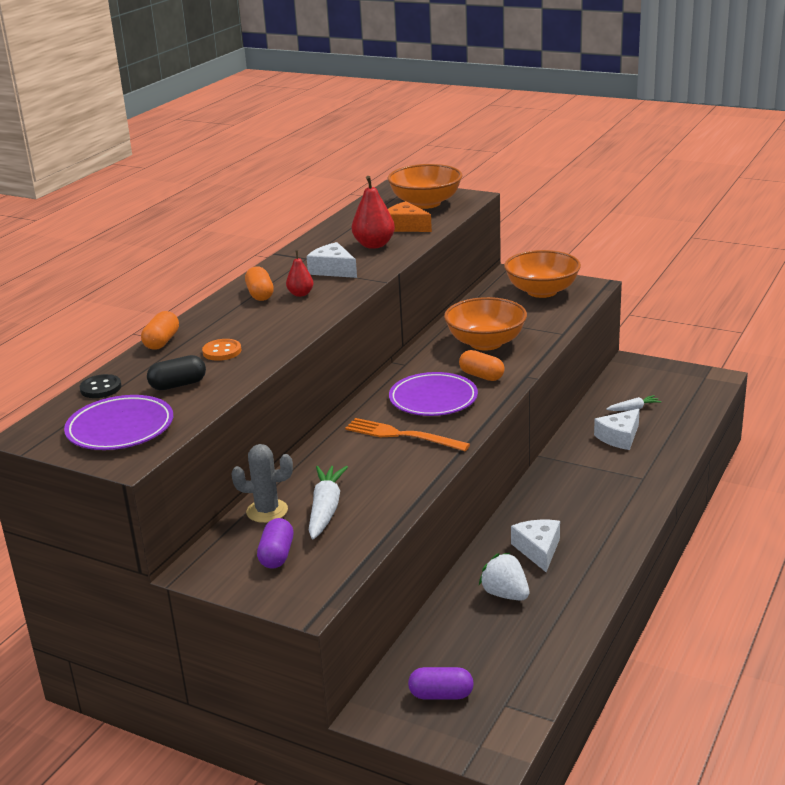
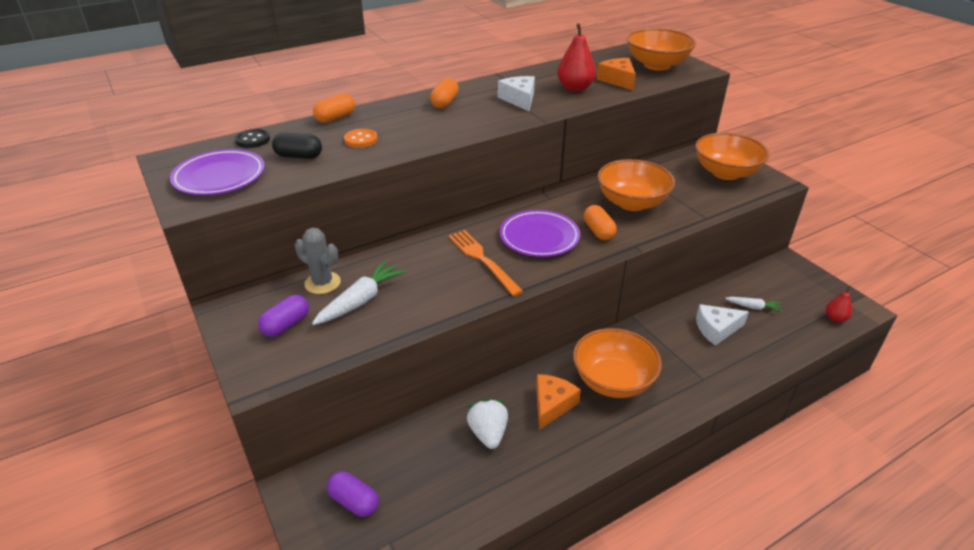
camera: 30 degrees right, 10 degrees up
red pear [286,251,314,297] -> red pear moved to [826,286,852,322]
white cheese [511,520,560,572] -> orange cheese [536,374,581,430]
none -> orange bowl [573,328,662,398]

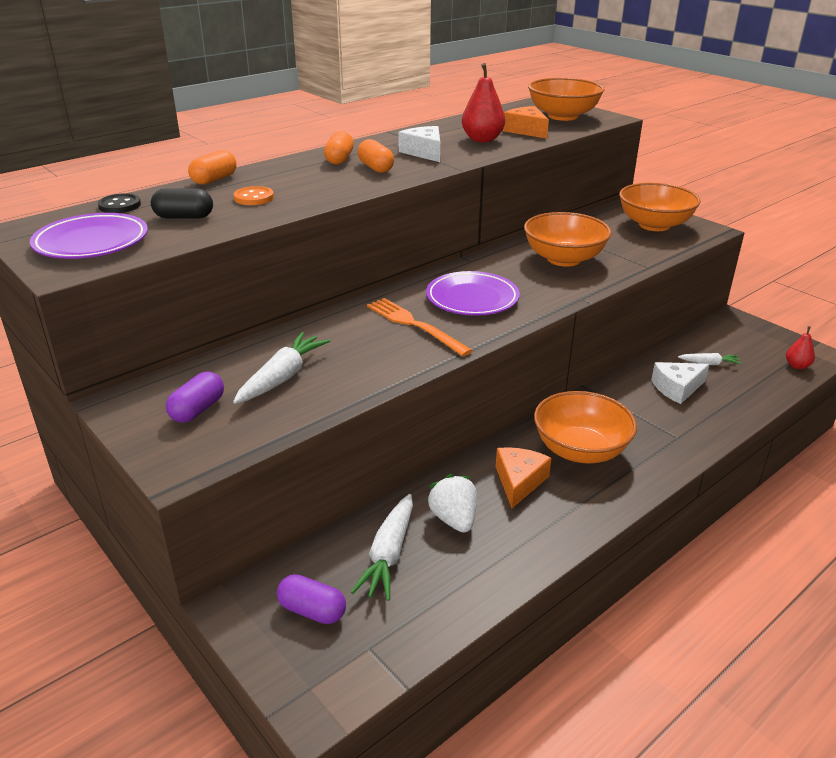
camera: 10 degrees left, 5 degrees down
grey cactus [295,228,341,294] -> none
orange capsule [584,205,617,240] -> orange capsule moved to [357,139,394,173]
none -> white carrot [351,494,413,601]

